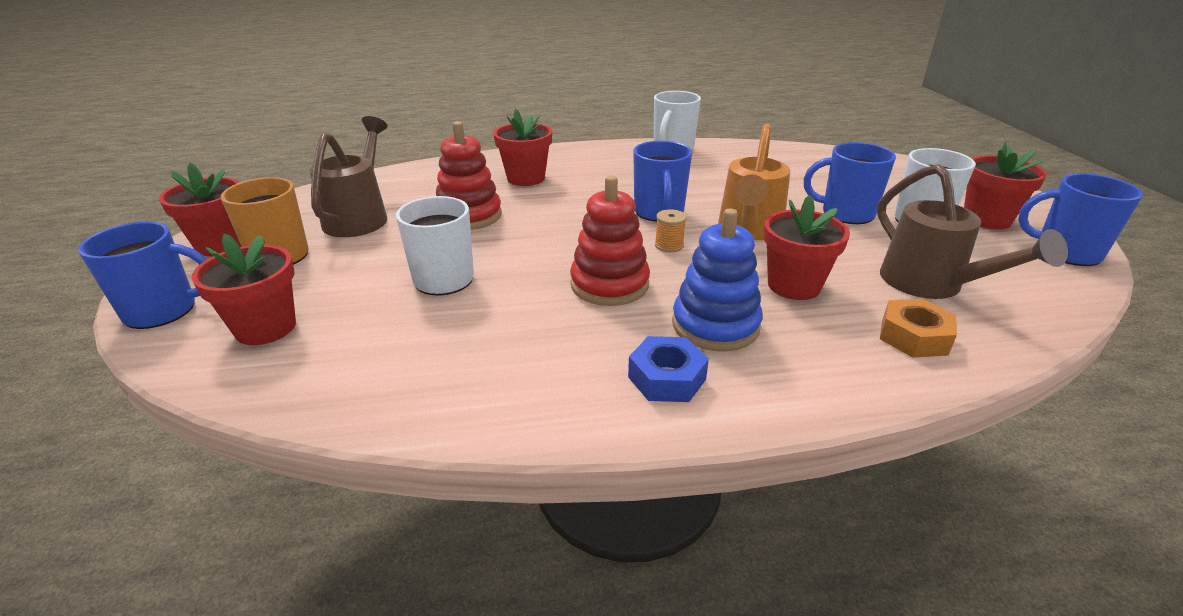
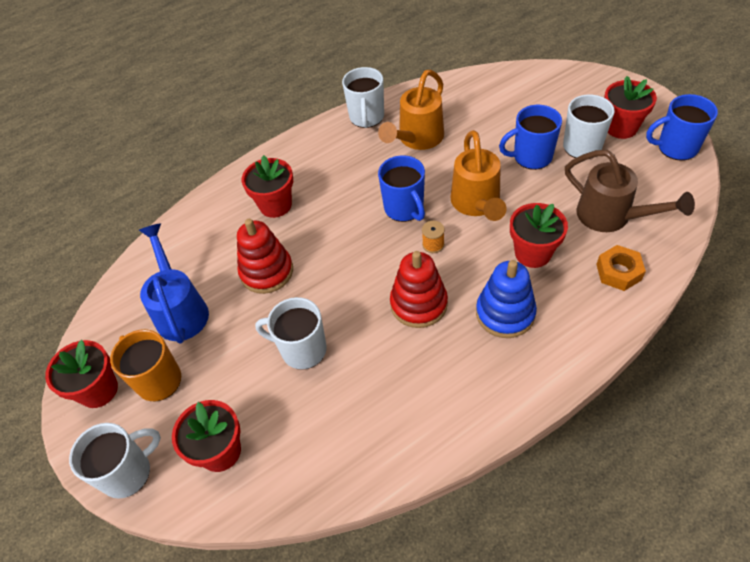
camera: 20 degrees left, 20 degrees up
blue mug [78,222,207,329] -> white mug [69,423,161,499]
brown watering can [310,116,388,237] -> blue watering can [139,223,209,344]
blue nut [628,336,709,402] -> none
none -> orange watering can [378,70,444,150]

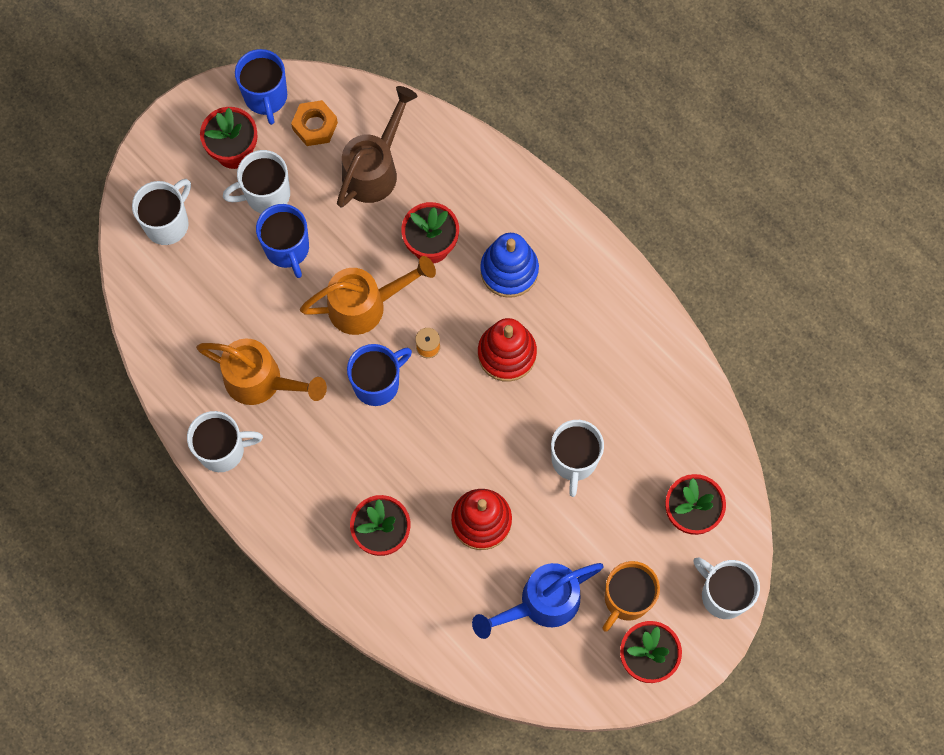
camera: 105 degrees left, 20 degrees up
orange nut [596,245,646,291] -> orange nut moved to [291,100,338,146]
none -> white mug [132,179,191,245]

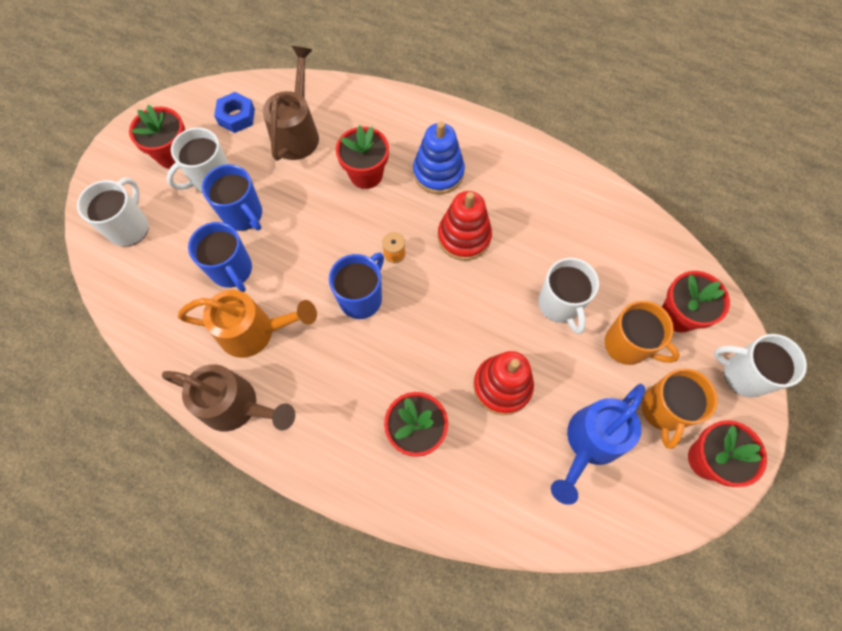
camera: 20 degrees left, 5 degrees down
white mug [187,411,263,472] -> brown watering can [162,364,295,431]
blue mug [235,49,287,125] -> blue mug moved to [188,222,252,292]
orange nut [291,100,338,146] -> blue nut [214,92,255,133]
orange watering can [300,256,436,335] -> none
none -> orange mug [605,301,680,365]

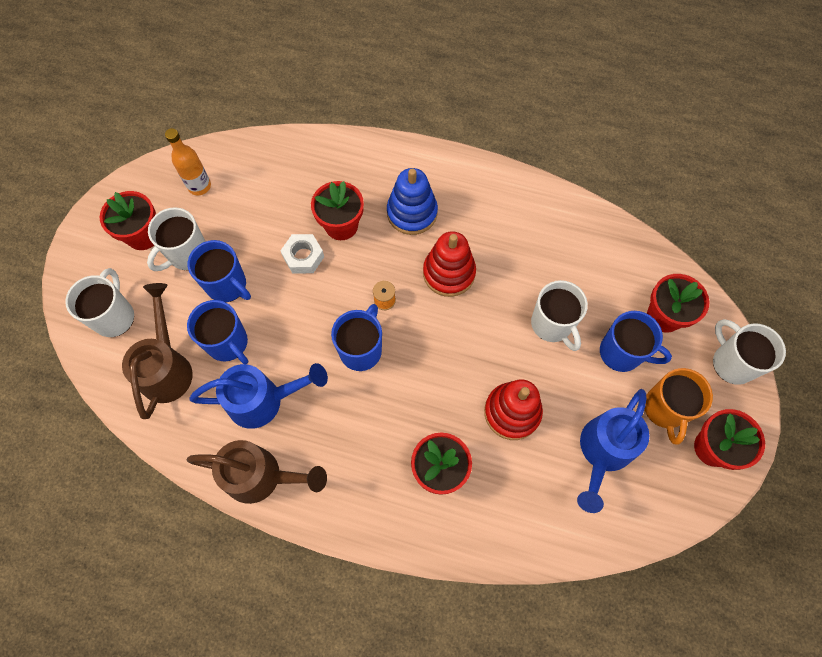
camera: 10 degrees left, 0 degrees up
orange watering can [178,290,317,358] -> blue watering can [189,363,328,429]
blue nut [214,92,255,133] -> orange bottle [165,128,211,195]
brown watering can [263,46,319,161] -> brown watering can moved to [122,283,193,419]
orange mug [605,301,680,365] -> blue mug [600,311,672,372]
white mug [714,334,807,397] -> white mug turned 45 degrees clockwise [713,319,786,385]
none -> white nut [280,234,324,274]

